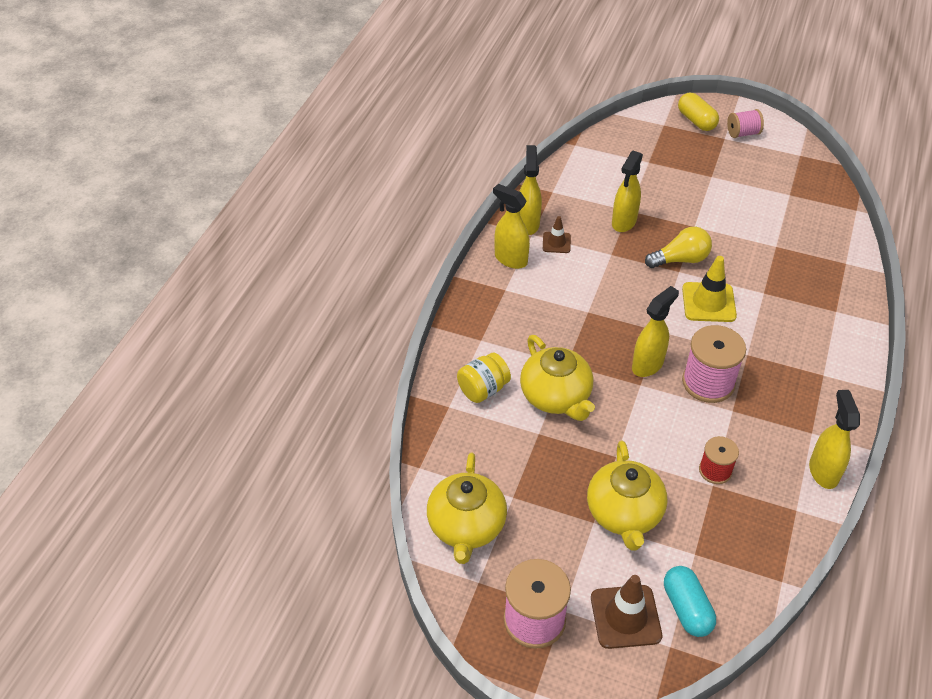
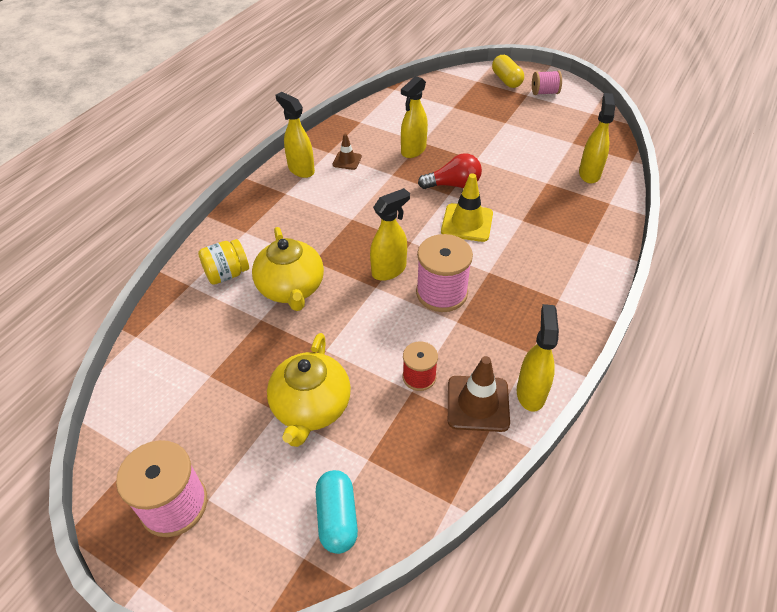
camera: 10 degrees right, 0 degrees up
yellow teapot [427,453,507,564] -> none
yellow spray bottle [519,145,542,235] -> yellow spray bottle moved to [579,93,615,184]
brown traffic cone [591,575,662,649] -> brown traffic cone moved to [448,356,510,432]
yellow light bulb [645,227,712,268] -> red light bulb [418,153,482,189]

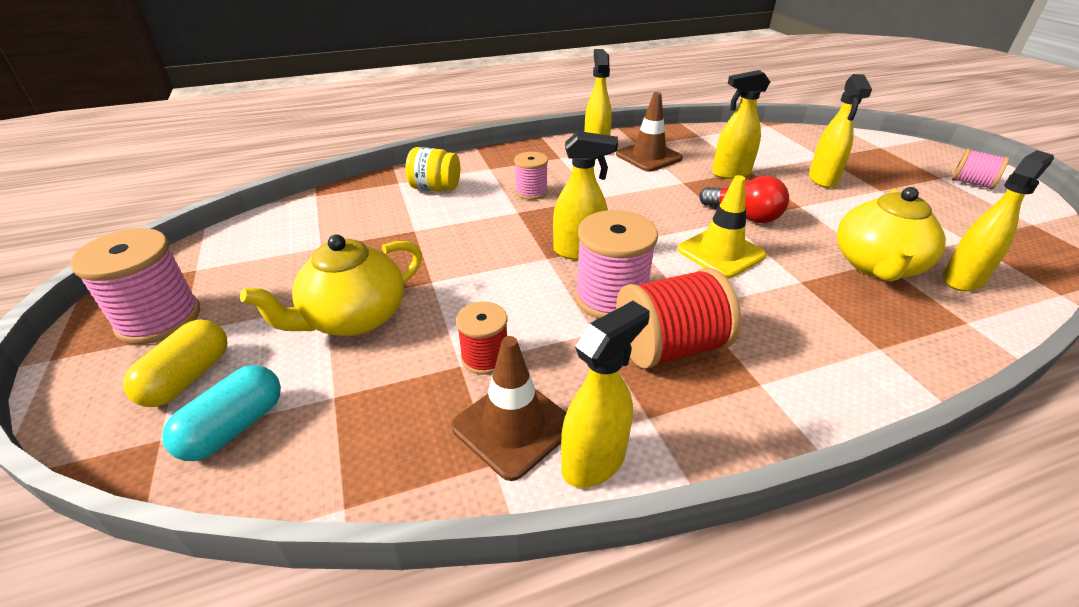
camera: 40 degrees right, 10 degrees down
yellow teapot [252,227,324,311] -> yellow teapot moved to [837,187,946,282]
brown traffic cone [332,134,362,170] -> brown traffic cone [616,92,683,172], size x1.72
yellow capsule [492,55,524,88] -> yellow capsule moved to [123,319,227,407]
none -> pink spool [514,152,548,200]
none -> red spool [616,268,741,369]
none -> yellow spray bottle [809,74,872,188]

